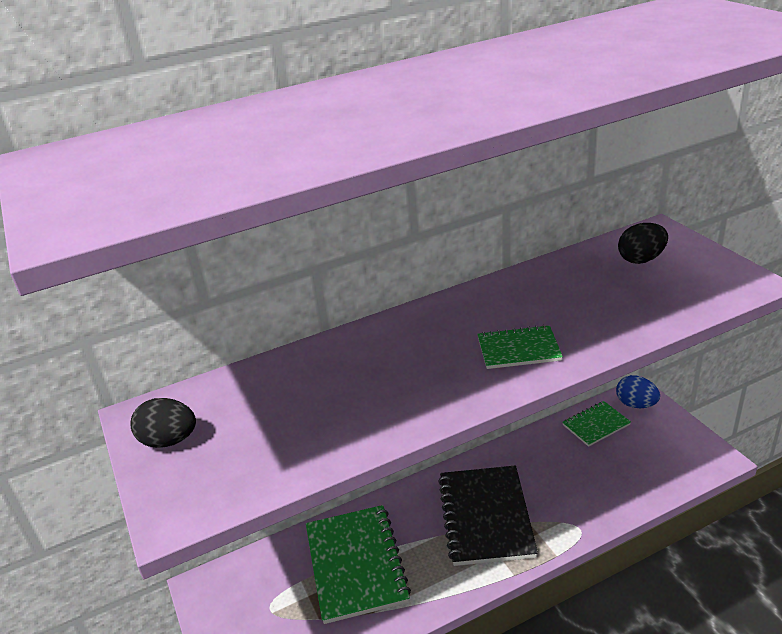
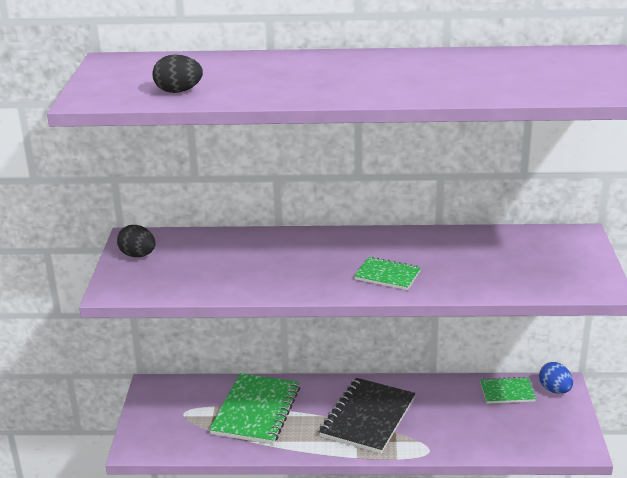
camera: 25 degrees right, 5 degrees down
black egg [618,223,668,264] -> black egg moved to [152,55,203,93]

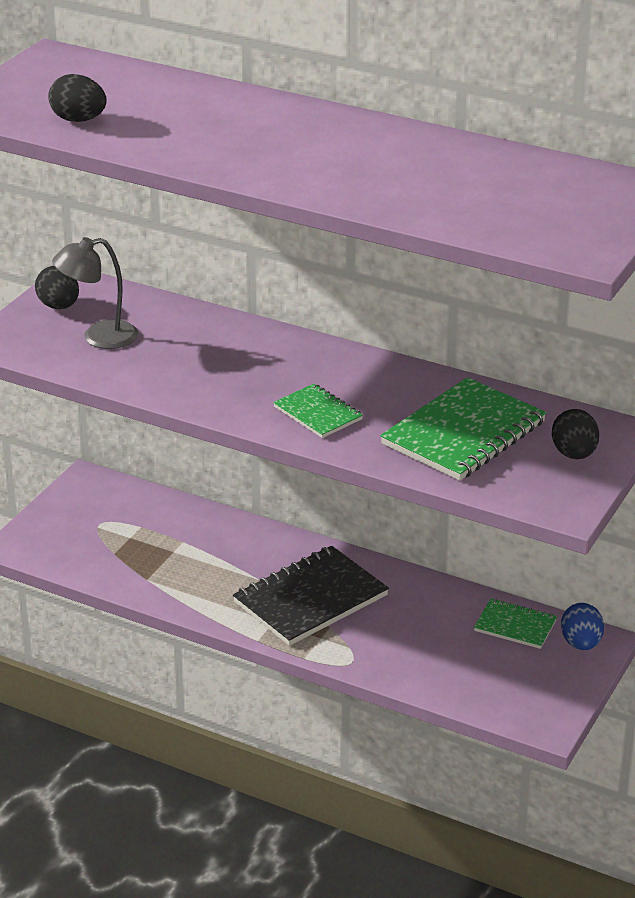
camera: 25 degrees right, 5 degrees up
green notebook [209,373,300,444] -> green notebook moved to [380,377,546,481]
none -> grey lamp [52,237,138,349]
none -> black egg [552,409,599,459]

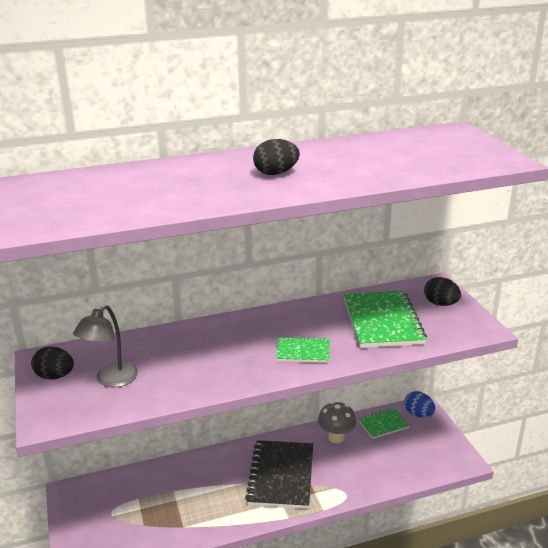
camera: 45 degrees left, 5 degrees down
black egg [48,74,107,122] -> black egg moved to [253,139,300,175]
none -> grey mushroom [318,401,356,443]

